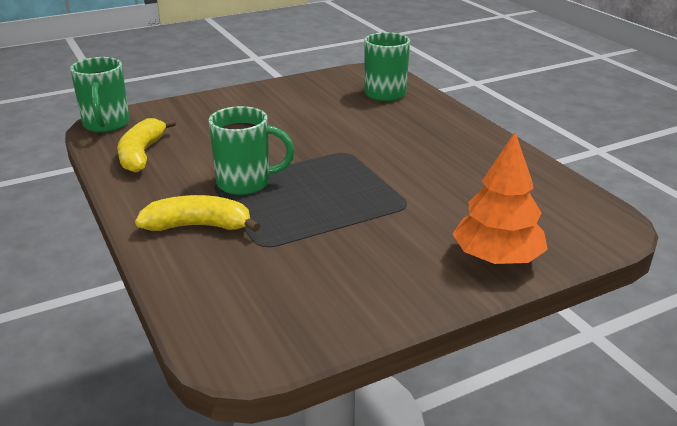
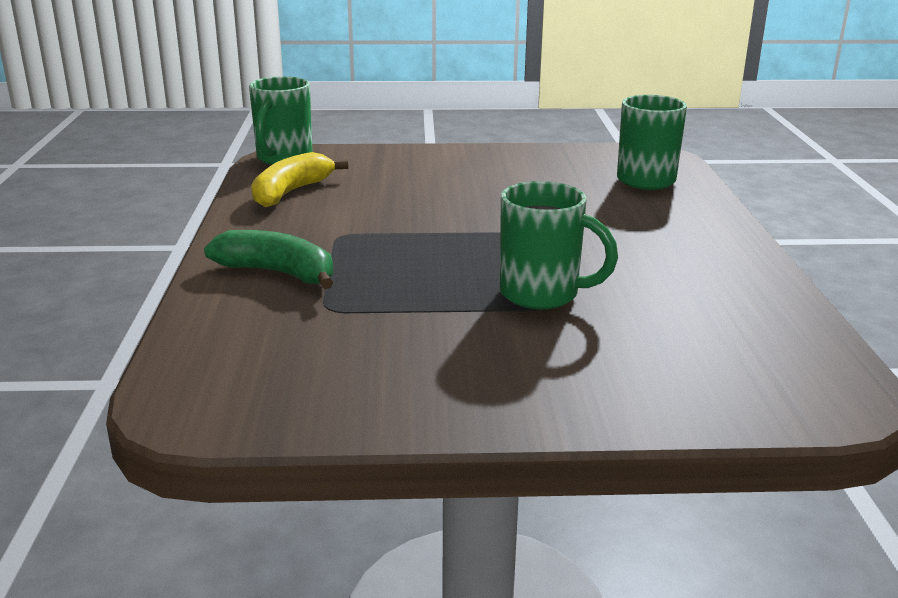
camera: 25 degrees right, 5 degrees down
yellow banana [135,195,260,232] -> green banana [204,230,334,289]
green mug [209,106,295,195] -> green mug moved to [500,181,618,309]
orange tree [453,132,548,264] -> none

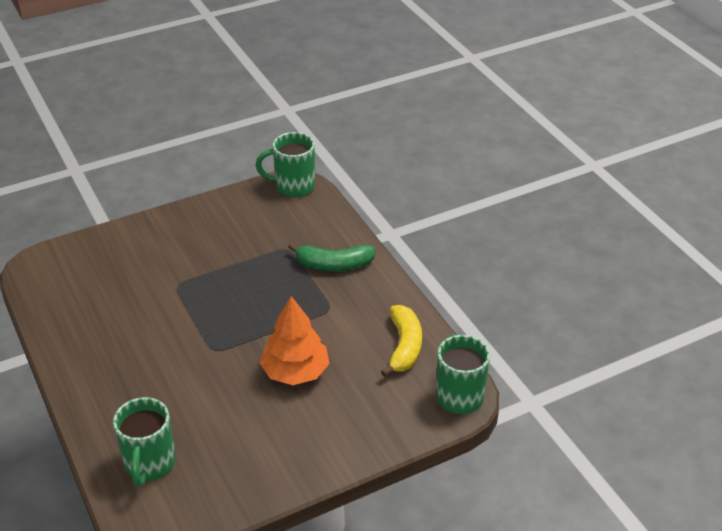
camera: 155 degrees right, 15 degrees up
green mug [500,181,618,309] -> green mug moved to [256,132,315,197]
none -> orange tree [260,296,330,385]

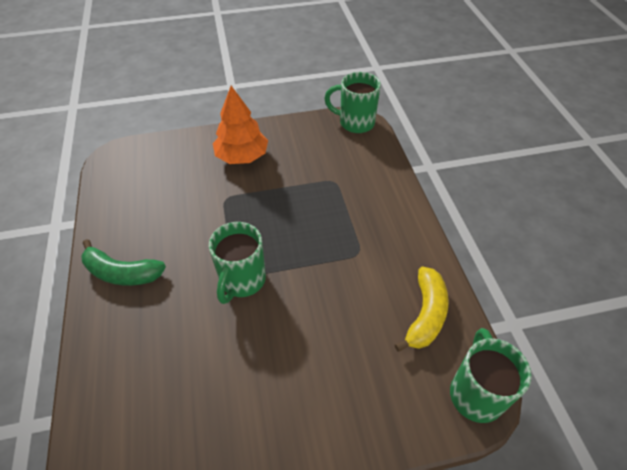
camera: 15 degrees right, 10 degrees up
green mug [113,397,175,487] -> green mug moved to [209,222,266,304]
orange tree [260,296,330,385] -> orange tree moved to [213,86,268,164]
green banana [288,243,376,272] -> green banana moved to [81,239,166,285]

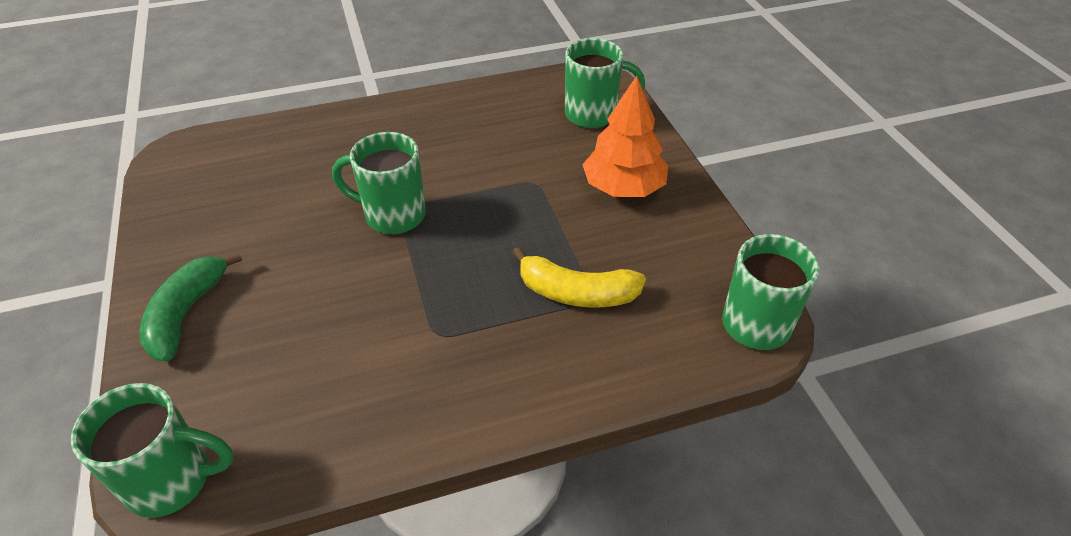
camera: 85 degrees right, 5 degrees down
green banana [81,239,166,285] -> green banana moved to [140,251,242,361]
yellow banana [395,267,449,352] -> yellow banana moved to [512,247,646,308]
none -> green mug [565,38,645,128]

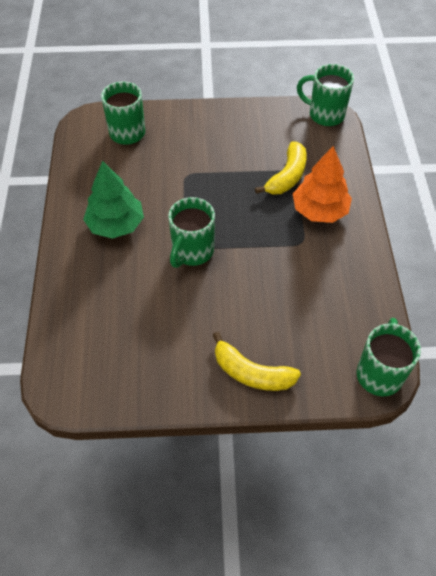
camera: 75 degrees left, 10 degrees up
green banana [140,251,242,361] -> yellow banana [213,332,301,391]
orange tree [582,76,668,197] -> orange tree moved to [293,146,352,223]
none -> green tree [83,161,144,239]

